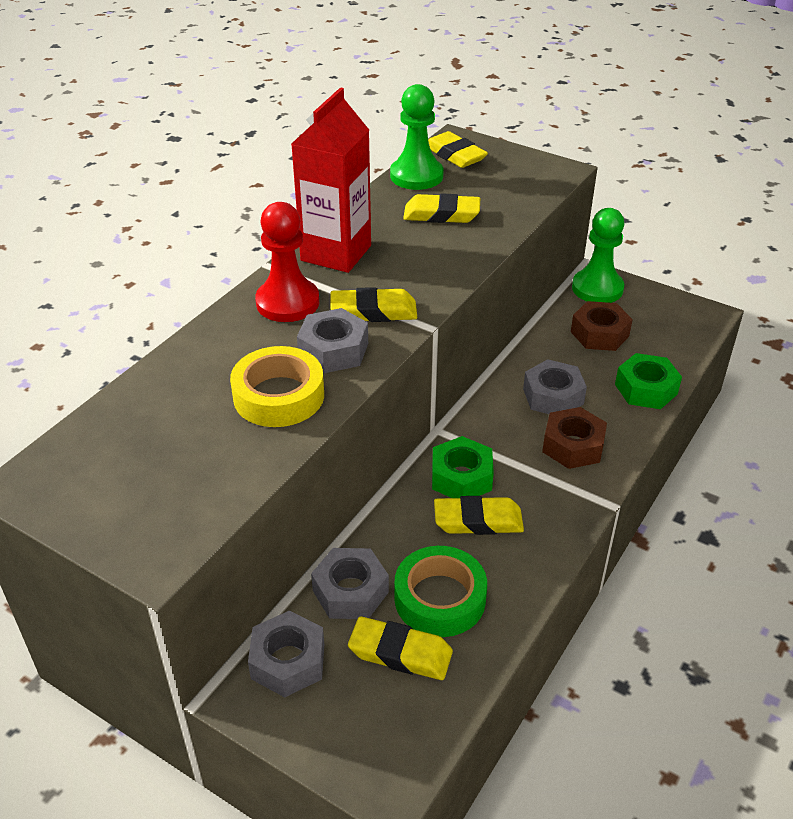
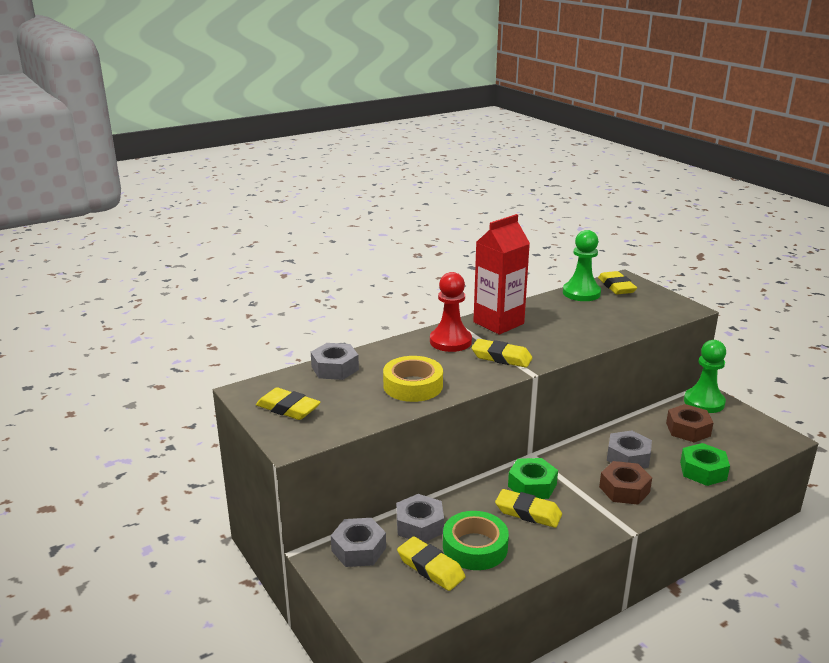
camera: 25 degrees right, 15 degrees down
grey nut [297,308,368,373] -> grey nut moved to [311,343,359,380]
yellow eraser [403,194,480,223] -> yellow eraser moved to [256,387,321,420]

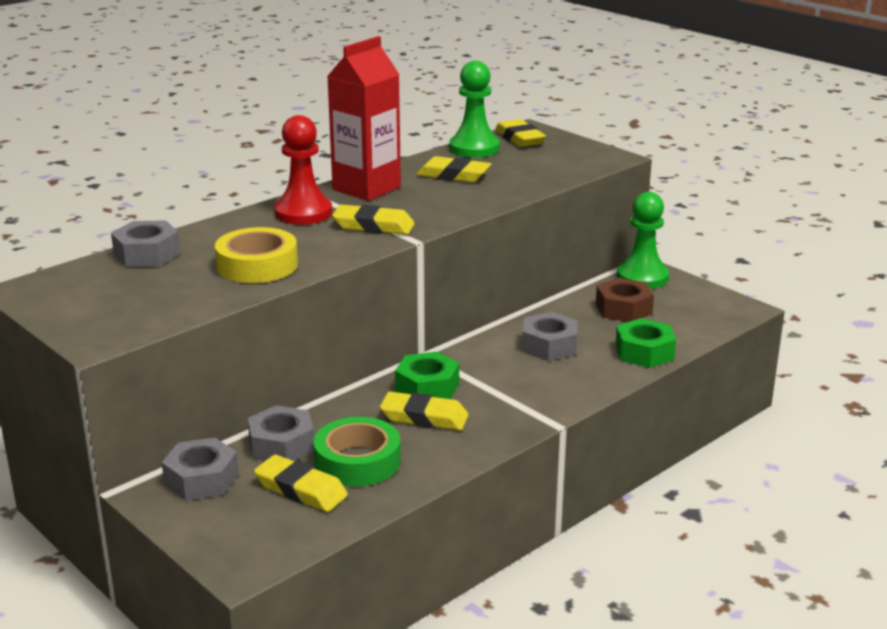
camera: 10 degrees left, 0 degrees up
yellow eraser [256,387,321,420] -> yellow eraser moved to [417,156,491,183]
brown nut [599,461,652,505] -> none

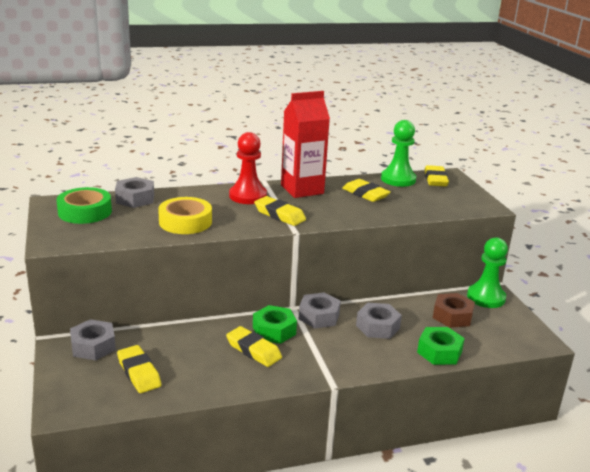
camera: 25 degrees right, 0 degrees up
grey nut [248,405,314,461] -> grey nut moved to [299,292,341,329]
green tape [314,417,401,487] -> green tape moved to [56,187,112,224]

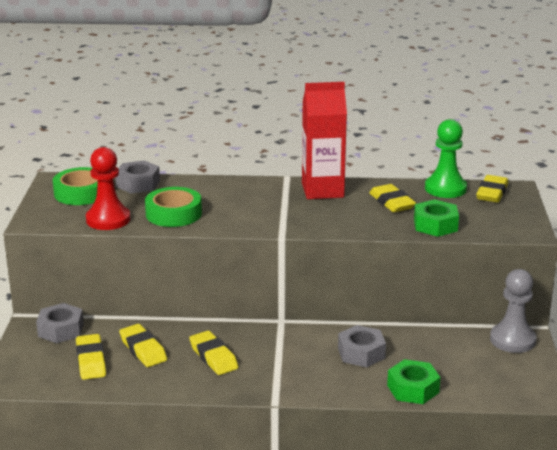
camera: 20 degrees right, 0 degrees up
yellow tape [158,197,212,234] -> green tape [145,187,202,227]
red pawn [229,132,267,204] -> red pawn moved to [86,147,130,230]
green nut [253,305,297,344] -> green nut moved to [414,199,459,237]
yellow eraser [254,196,306,226] -> yellow eraser moved to [119,324,167,367]
grey nut [299,292,341,329] -> none
brown nut [433,293,475,328] -> none
green pawn [467,237,508,308] -> grey pawn [490,269,536,353]

